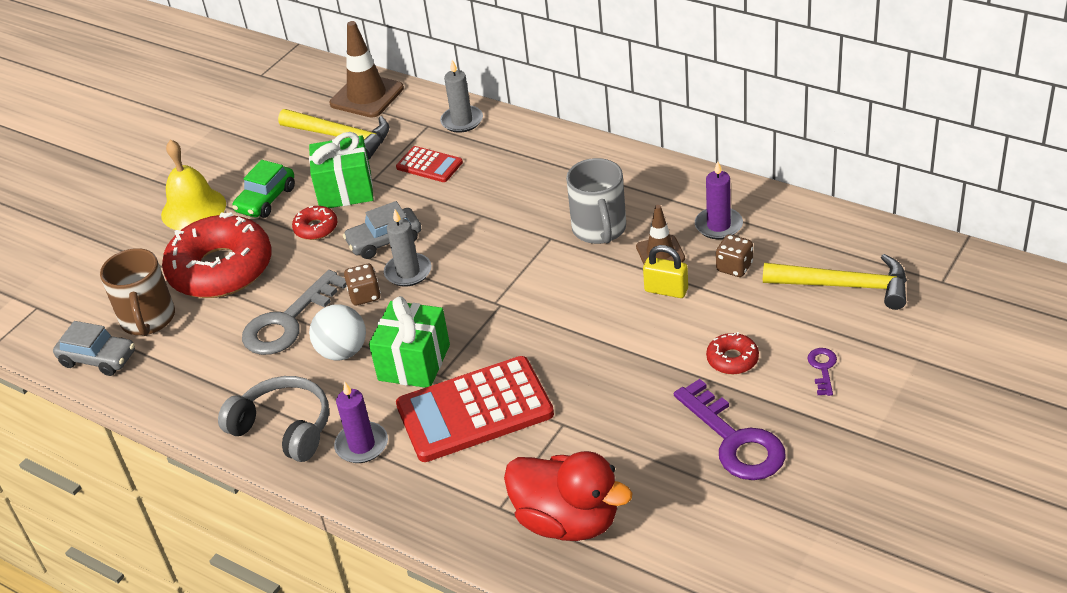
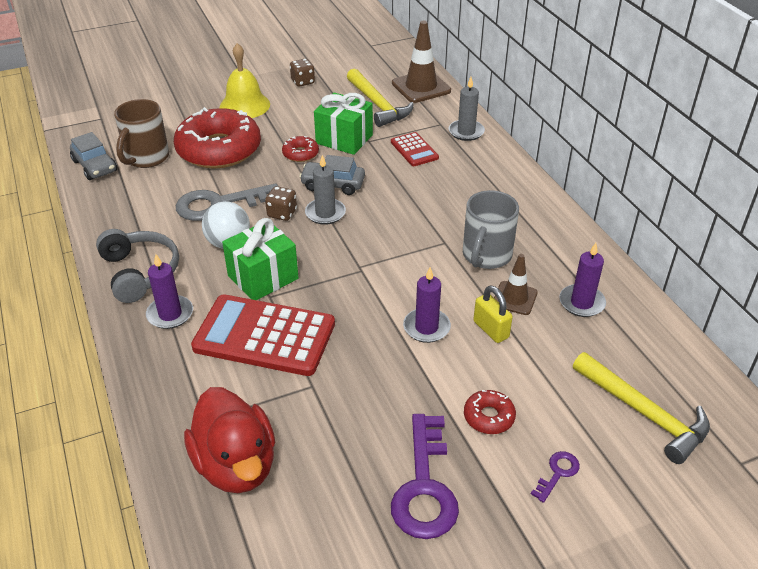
camera: 30 degrees right, 0 degrees up
green car [232,160,295,218] -> none
brown dice [716,235,753,277] -> brown dice moved to [290,59,315,87]
none -> purple candle [403,267,451,343]

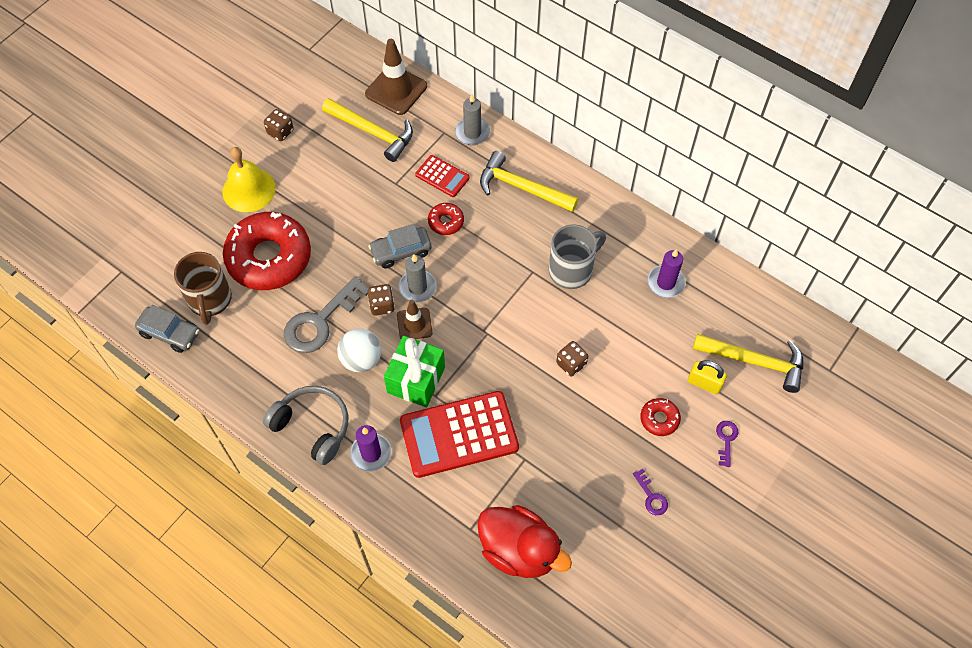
camera: 30 degrees left, 20 degrees up
red donut [282,136,319,162] -> red donut moved to [428,203,464,235]
green gift [314,93,373,155] -> none
purple key [391,414,459,539] -> purple key [633,469,668,515], size x0.46
purple candle [403,267,451,343] -> brown dice [556,341,588,376]
grey mug [463,190,519,269] -> grey mug turned 120 degrees counterclockwise [549,224,606,289]
yellow padlock [473,286,513,343] -> yellow padlock moved to [688,360,727,395]
brown traffic cone [494,254,538,315] -> brown traffic cone moved to [397,300,433,339]
none -> yellow hammer [480,151,578,212]

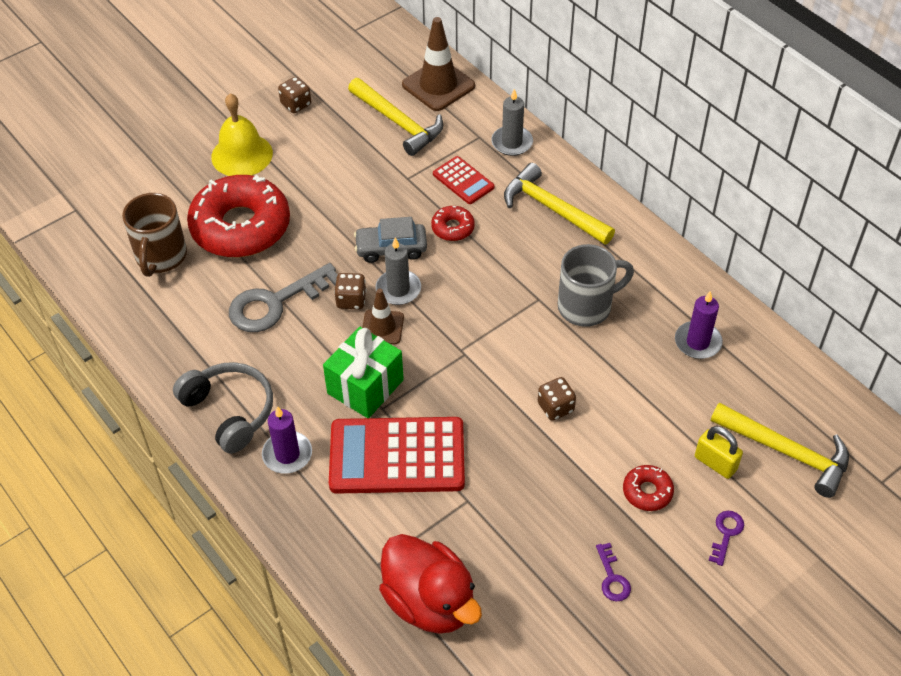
camera: 15 degrees right, 10 degrees down
grey car [135,305,199,353] -> none
white ball [337,329,381,372] -> none

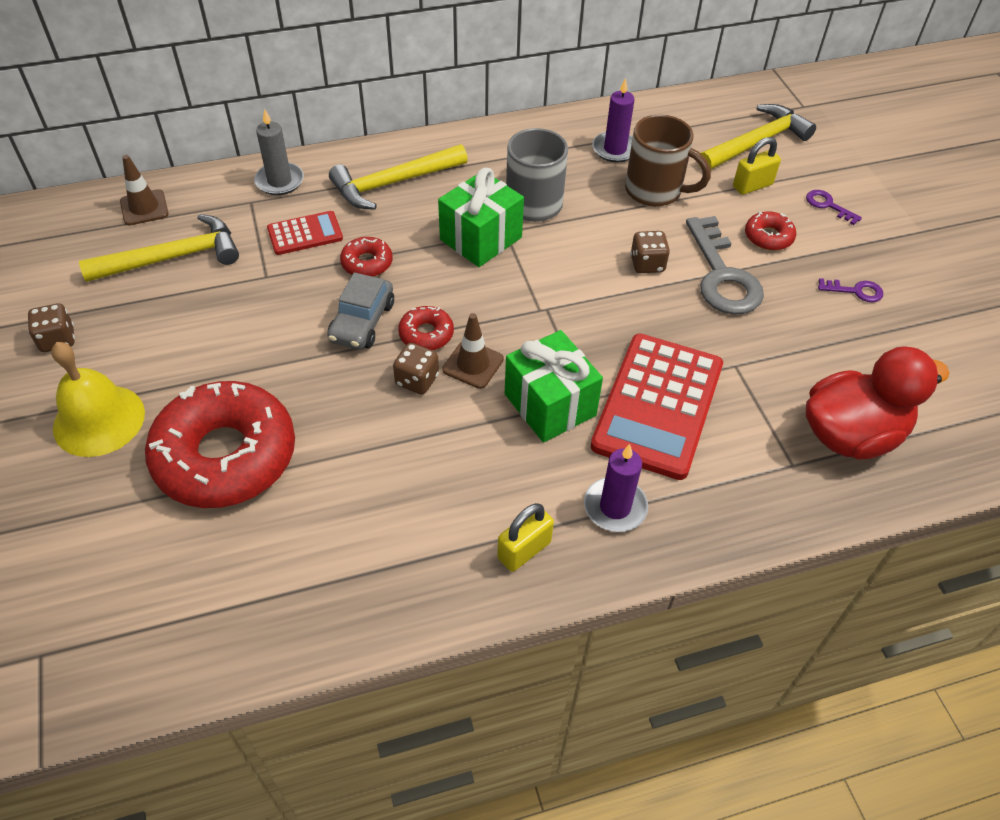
camera: 70 degrees left, 0 degrees up
brown mug [122,193,187,277] -> brown mug moved to [625,115,711,207]
grey headphones [173,362,273,454] -> yellow padlock [497,503,554,572]
grey key [229,263,338,332] -> grey key moved to [686,216,764,315]
grey candle [375,237,421,305] -> red donut [398,306,454,350]
brown traffic cone [402,17,475,111] -> brown traffic cone [120,155,169,226], size x0.60
none -> green gift [438,168,524,267]

